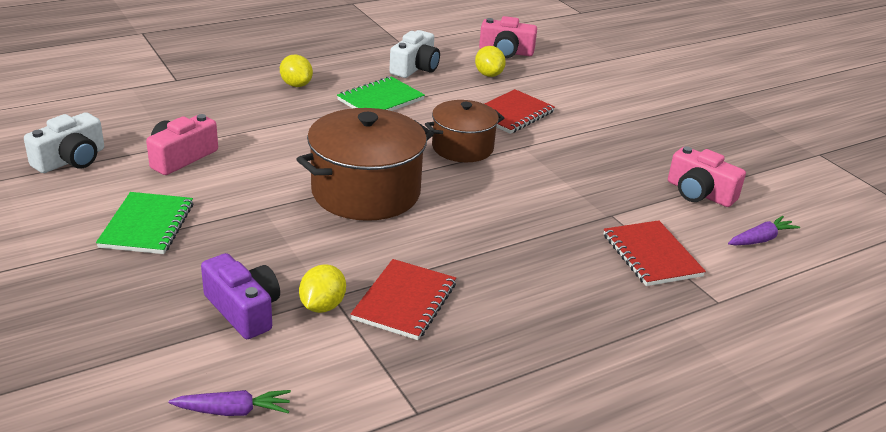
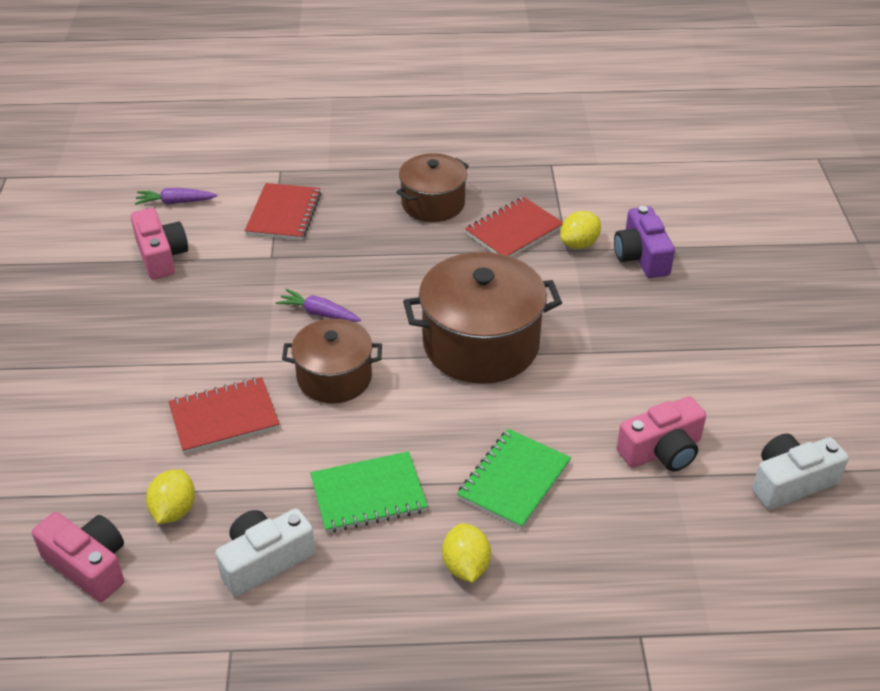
camera: 150 degrees left, 10 degrees up
green notebook [96,192,193,254] -> green notebook moved to [457,429,571,529]
purple carrot [169,390,291,416] -> purple carrot moved to [276,289,361,322]
none -> brown pot [396,153,469,222]

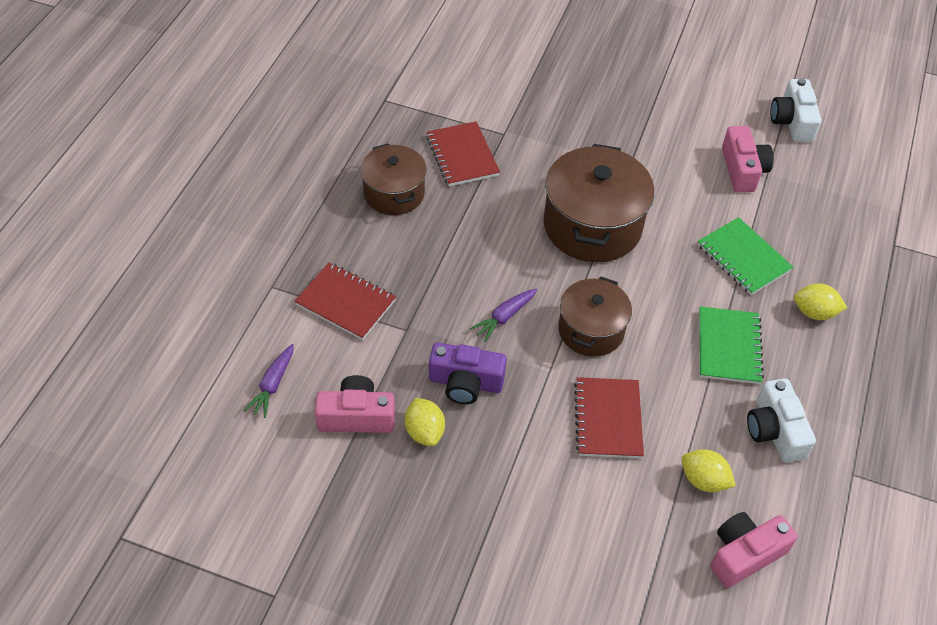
camera: 70 degrees left, 10 degrees up
yellow lemon [560,211,601,249] -> yellow lemon moved to [405,398,445,446]
purple camera [614,206,675,278] -> purple camera moved to [429,343,507,404]

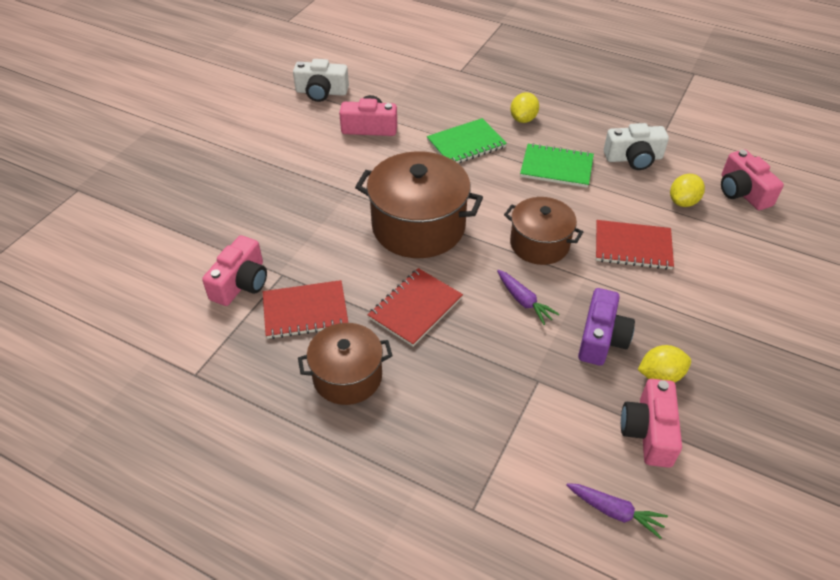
camera: 80 degrees left, 5 degrees down
red notebook [294,262,396,340] -> red notebook moved to [368,268,463,347]
none -> pink camera [202,235,267,306]

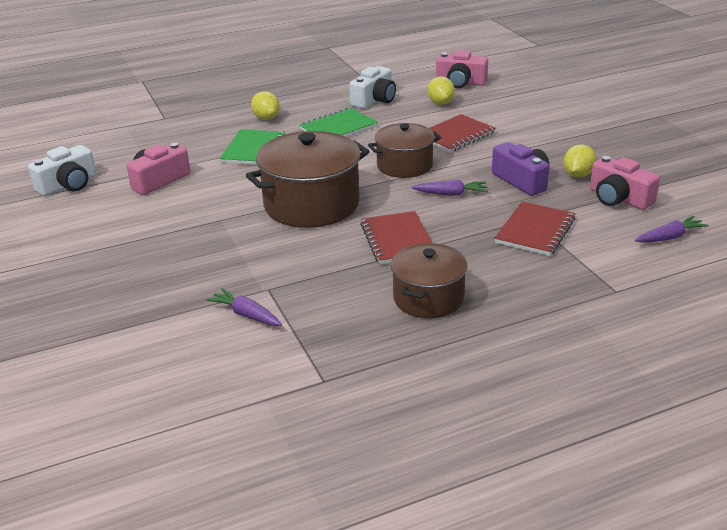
camera: 50 degrees left, 15 degrees down
pink camera [202,235,267,306] -> purple carrot [206,288,282,326]
red notebook [263,280,348,339] -> red notebook moved to [494,202,576,256]

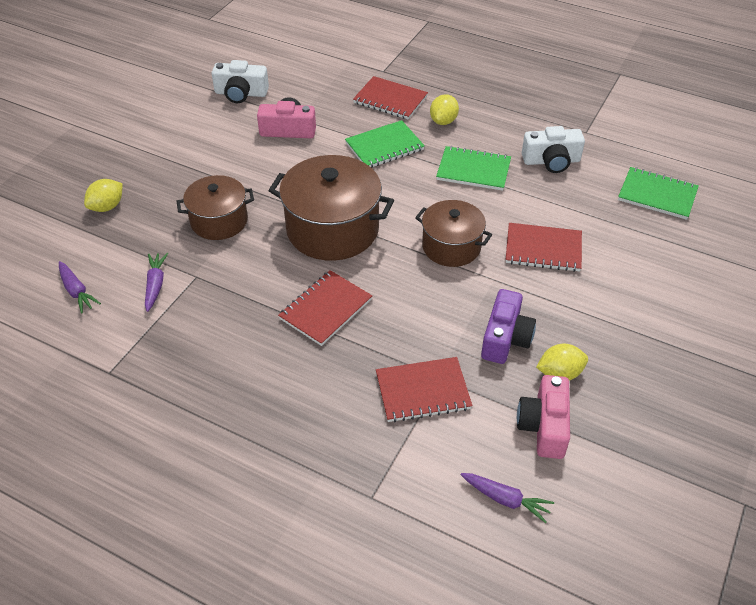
camera: 50 degrees right, 15 degrees up
brown pot [391,243,468,318] -> brown pot moved to [177,175,254,240]
purple carrot [412,180,488,196] -> purple carrot moved to [59,261,101,313]
yellow lemon [427,77,455,105] -> yellow lemon moved to [84,179,123,212]
pink camera [436,50,488,88] -> green notebook [618,167,699,220]
none -> red notebook [353,76,428,119]

